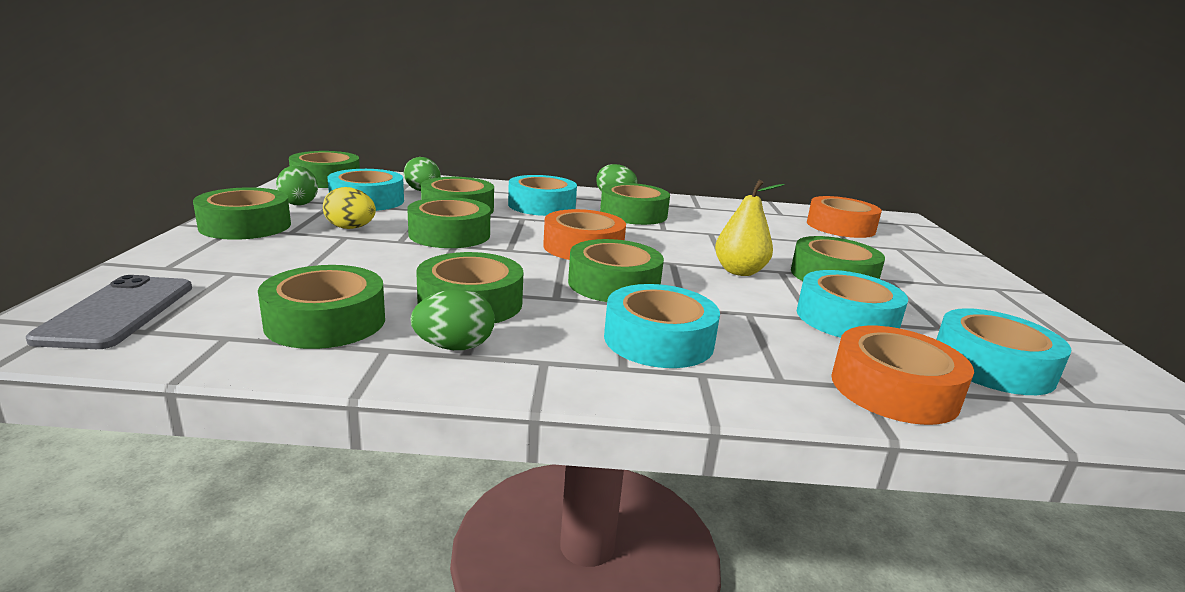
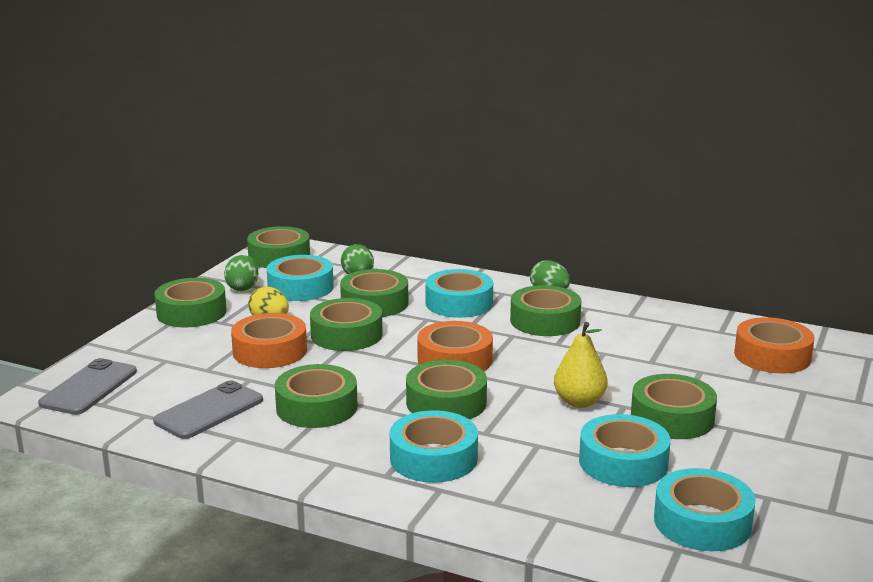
camera: 25 degrees right, 0 degrees up
green tape [258,265,385,349] -> grey phone [153,381,263,439]
green egg [411,289,495,350] -> none
orange tape [831,326,974,425] -> orange tape moved to [231,313,307,368]

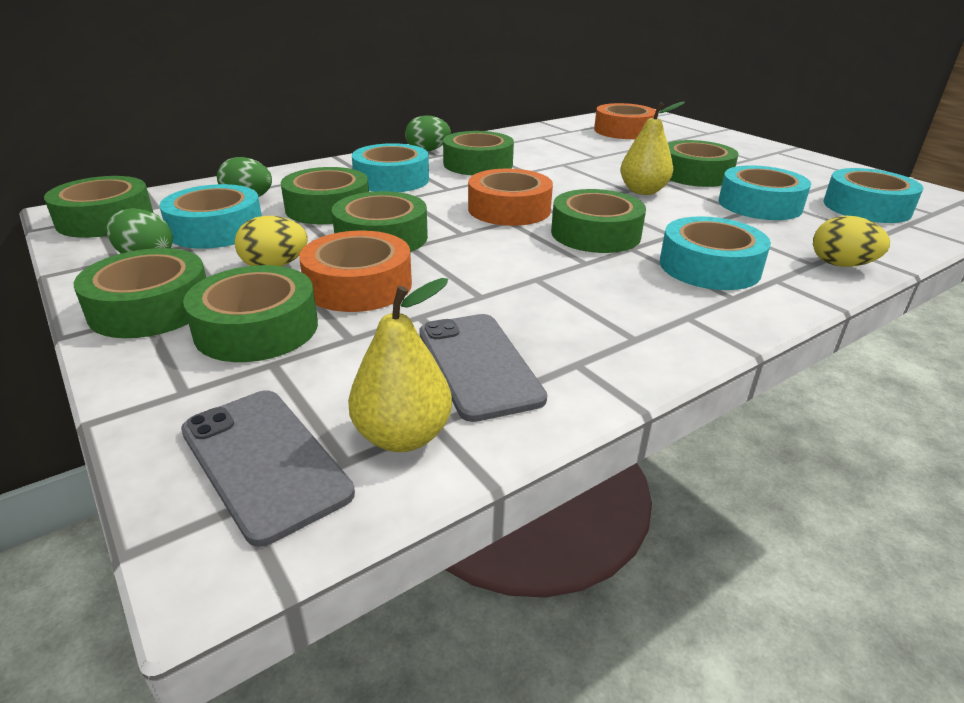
camera: 60 degrees left, 10 degrees up
green tape [275,364,358,428] -> green tape moved to [183,265,318,362]
none -> yellow pear [348,278,452,452]
none -> yellow egg [813,216,890,267]

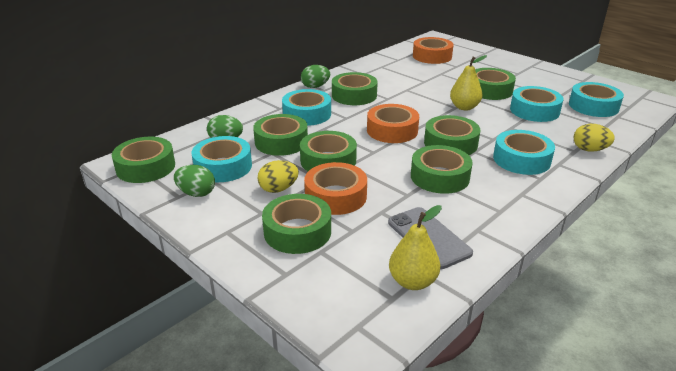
camera: 10 degrees left, 0 degrees up
green tape [74,248,206,338] -> green tape moved to [411,145,473,194]
grey phone [181,390,355,547] -> none

